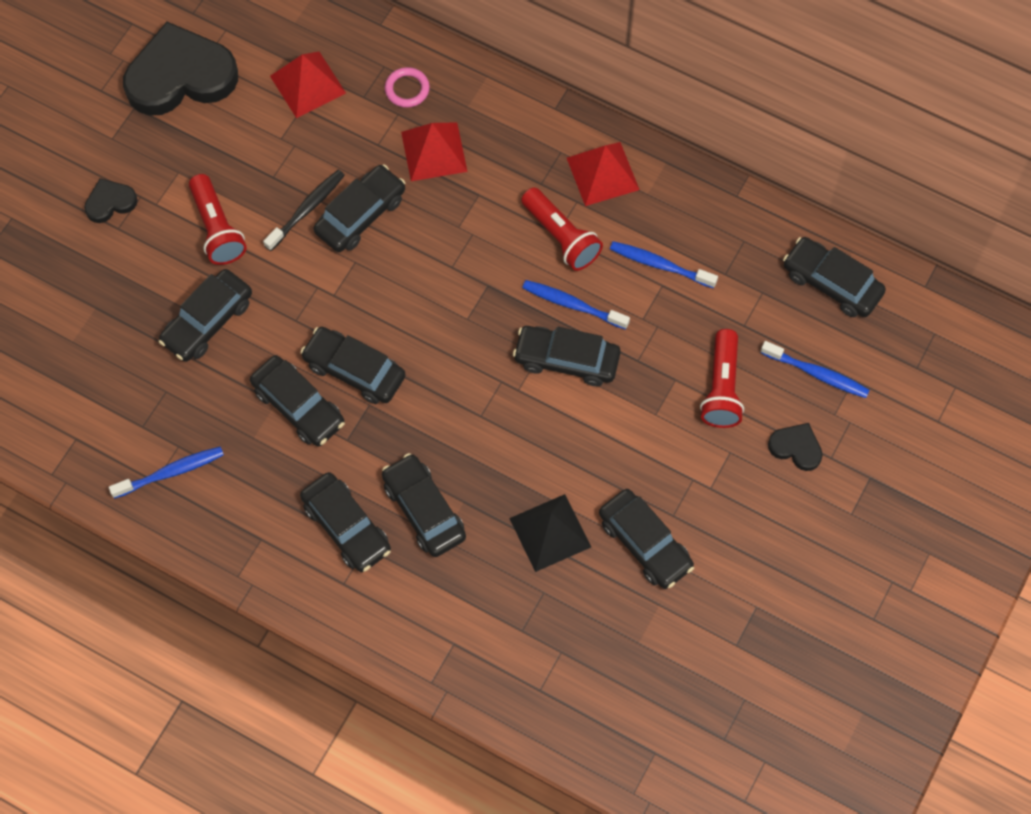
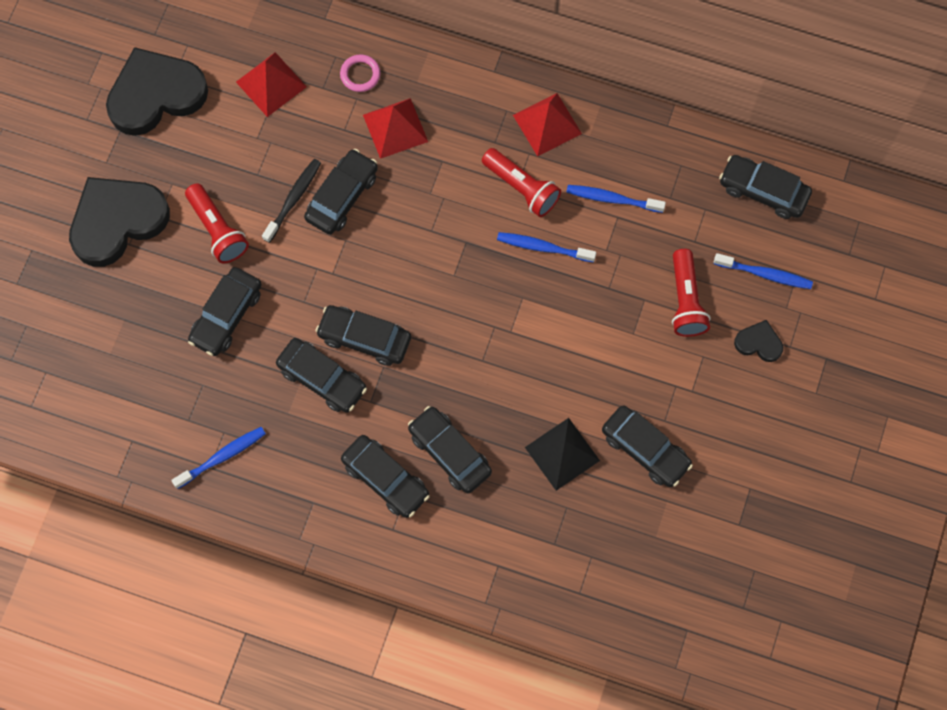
camera: 10 degrees left, 5 degrees up
black heart [84,178,138,223] -> black heart [69,177,170,267], size x2.20
black car [513,326,621,386] -> none

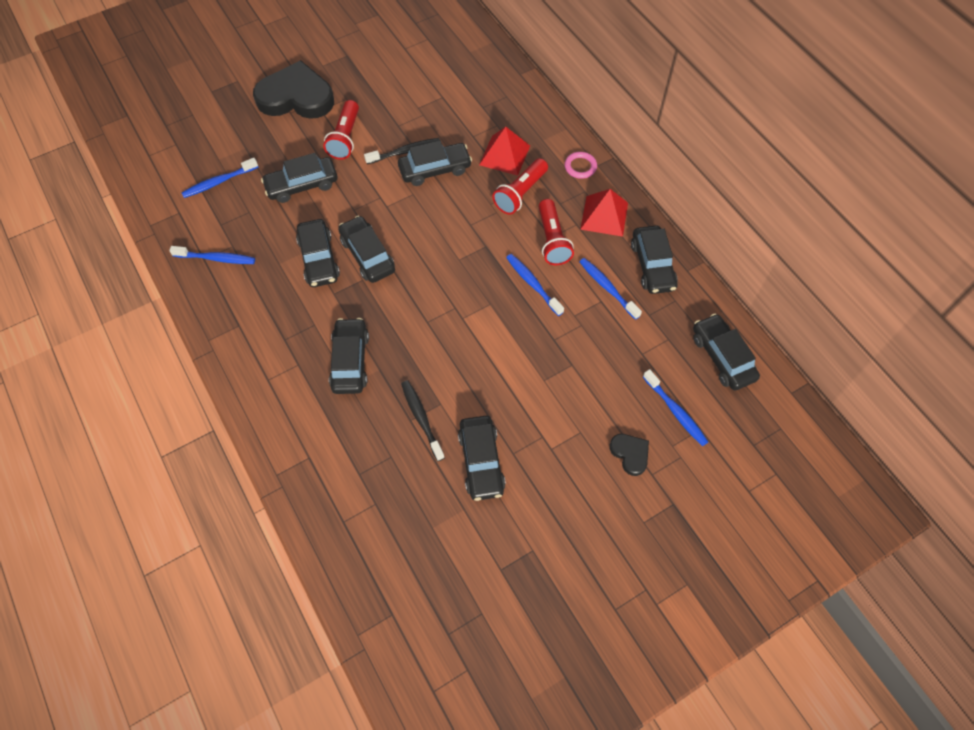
camera: 40 degrees right, 10 degrees down
black heart [106,47,208,136] -> none
red pyramid [236,52,307,117] -> none
pink ring [340,54,380,92] -> pink ring moved to [565,152,597,179]
black car [341,435,430,518] -> black car moved to [631,226,678,294]
black pyramid [525,418,600,491] -> black toothbrush [401,380,445,461]
red flashlight [672,249,711,337] -> red flashlight moved to [493,158,548,215]
none -> blue toothbrush [182,158,258,198]

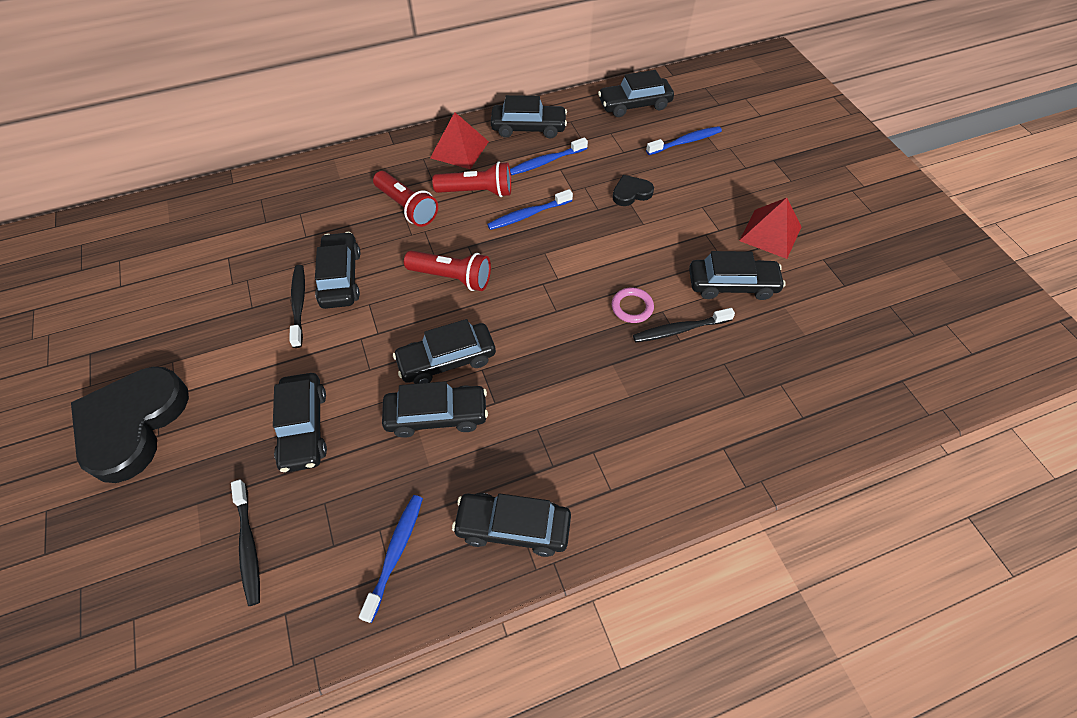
camera: 80 degrees left, 5 degrees down
blue toothbrush [182,158,258,198] -> black toothbrush [231,480,260,606]
red flashlight [323,100,359,160] -> red flashlight moved to [404,251,491,291]
black car [329,318,369,394] -> black car moved to [452,493,571,557]
red pyramid [479,127,530,176] -> red pyramid moved to [739,198,802,259]
pink ring [565,152,597,179] -> pink ring moved to [612,288,654,323]
black heart [609,434,649,476] -> black heart moved to [612,175,654,206]

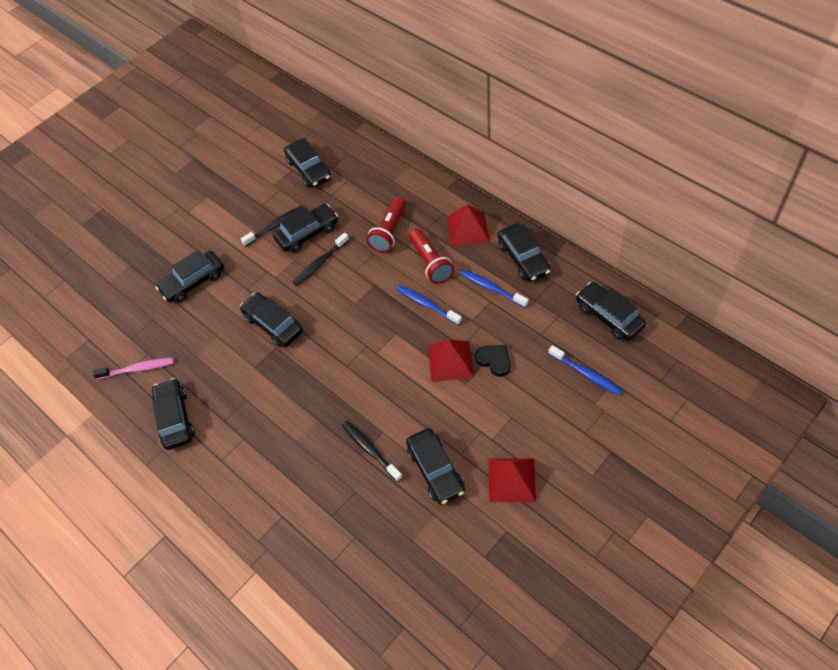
camera: 70 degrees right, 0 degrees up
black heart [71,367,189,483] -> none
black toothbrush [231,480,260,606] -> black toothbrush moved to [293,233,349,286]
blue toothbrush [359,495,423,623] -> pink toothbrush [93,358,174,379]
black car [382,381,488,438] -> black car moved to [284,138,331,188]
red flashlight [404,251,491,291] -> none
pink ring [612,288,654,323] -> none
none -> red pyramid [428,340,474,382]

